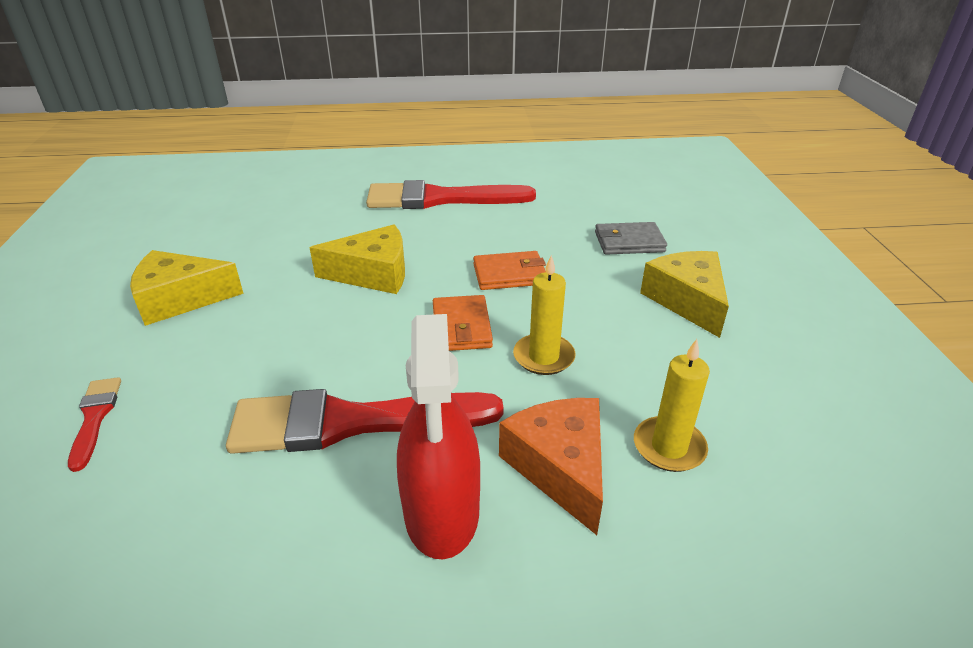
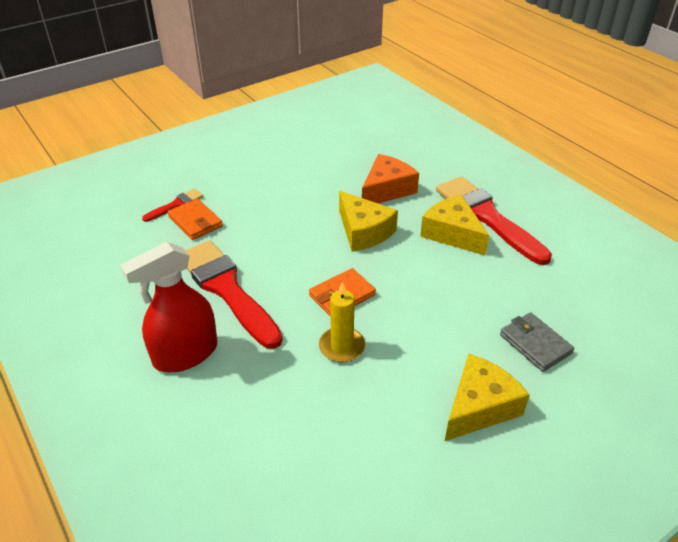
camera: 60 degrees right, 5 degrees up
yellow cheese [130,250,244,326] -> yellow cheese moved to [420,195,489,255]
orange wallet [473,251,546,290] -> orange wallet moved to [168,198,223,240]
orange cheese [499,398,603,535] -> orange cheese moved to [362,154,419,203]
yellow candle [634,339,710,472] -> none

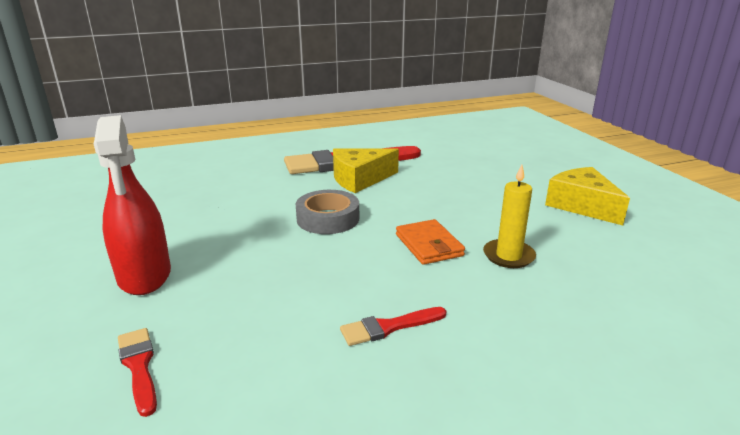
camera: 75 degrees left, 15 degrees down
red spray bottle [120,242,217,372] -> red spray bottle moved to [94,115,171,295]
orange wallet [168,198,223,240] -> none
red brush [185,240,283,349] -> red brush [340,307,446,346], size x0.46
yellow cheese [339,191,398,252] -> grey tape [296,190,359,234]
orange cheese [362,154,419,203] -> none
grey wallet [500,312,574,372] -> none

